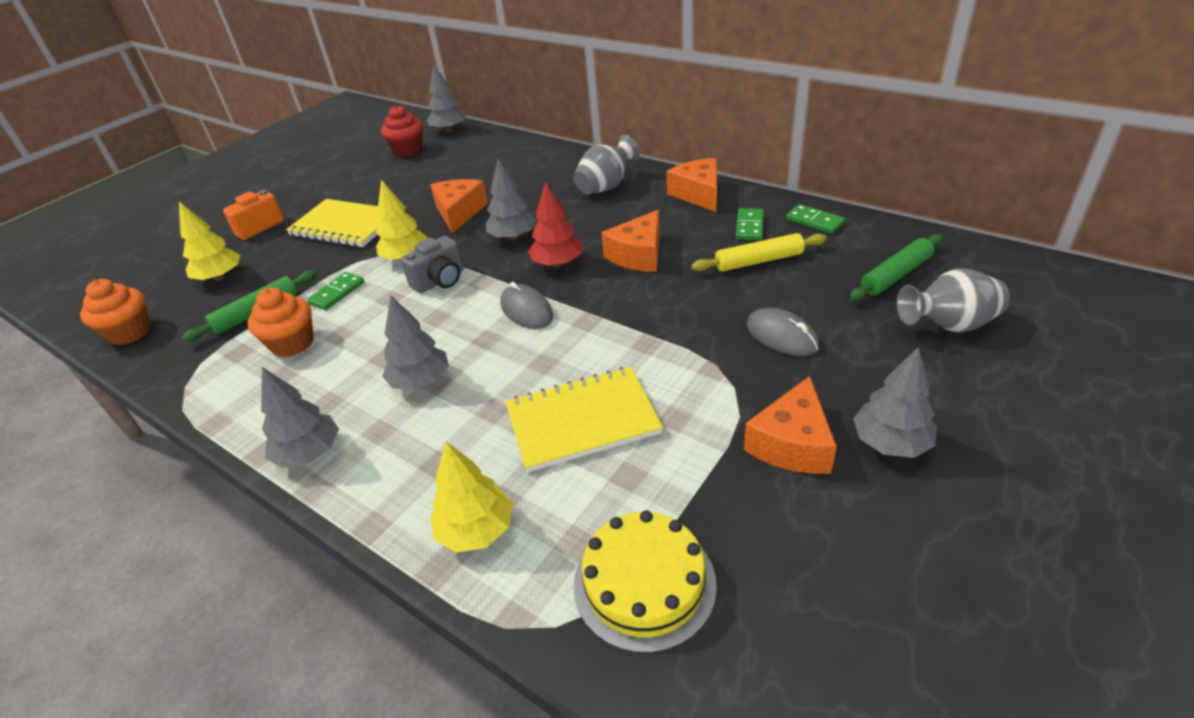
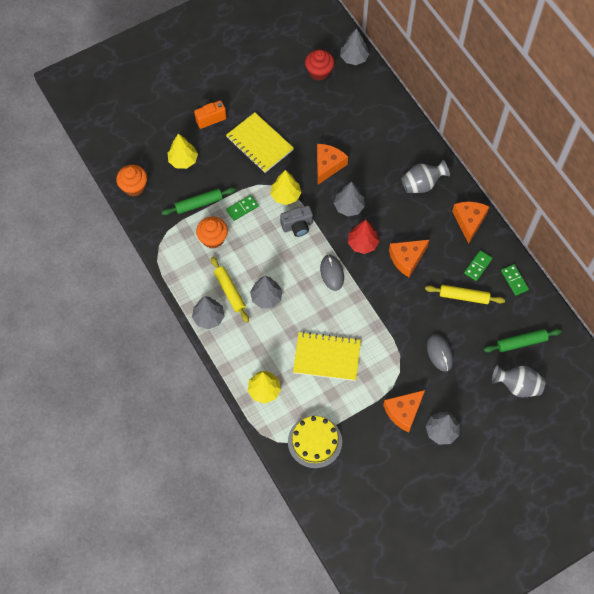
camera: 20 degrees right, 25 degrees up
none -> yellow rolling pin [211,257,249,323]

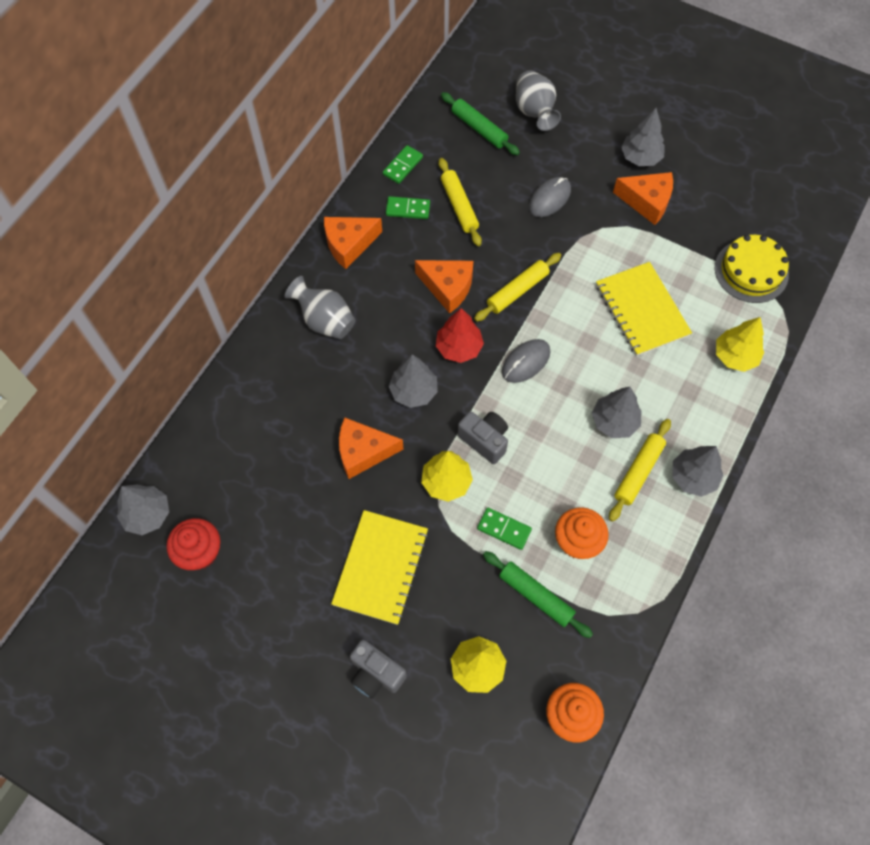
camera: 120 degrees left, 0 degrees up
orange camera [194,98,227,129] -> grey camera [350,640,407,699]
none -> yellow rolling pin [474,253,561,322]

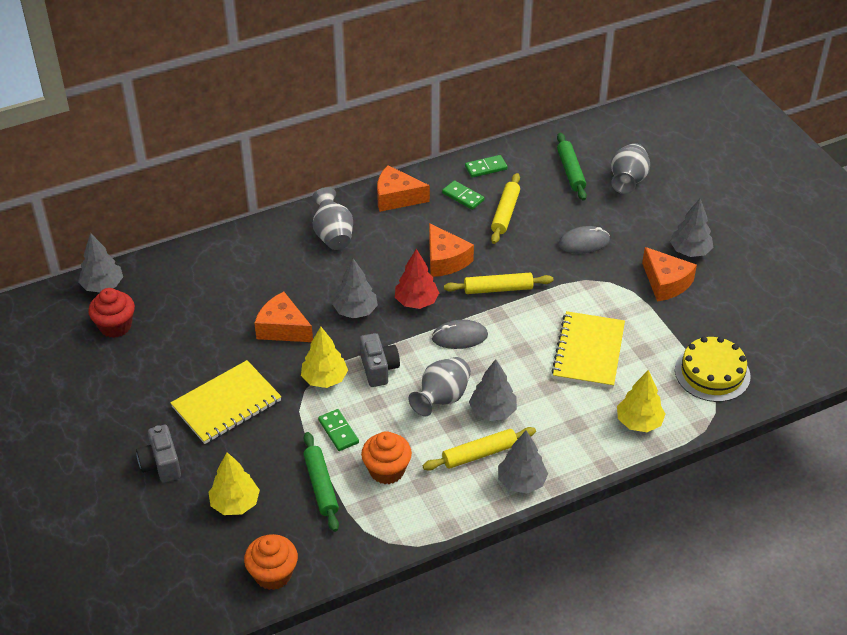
camera: 35 degrees right, 20 degrees down
none -> grey vase [409,357,471,416]

